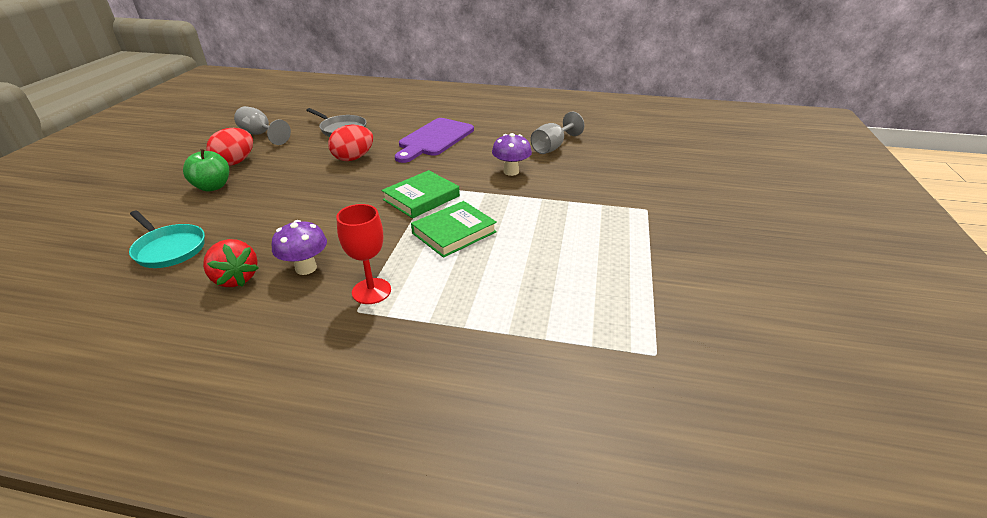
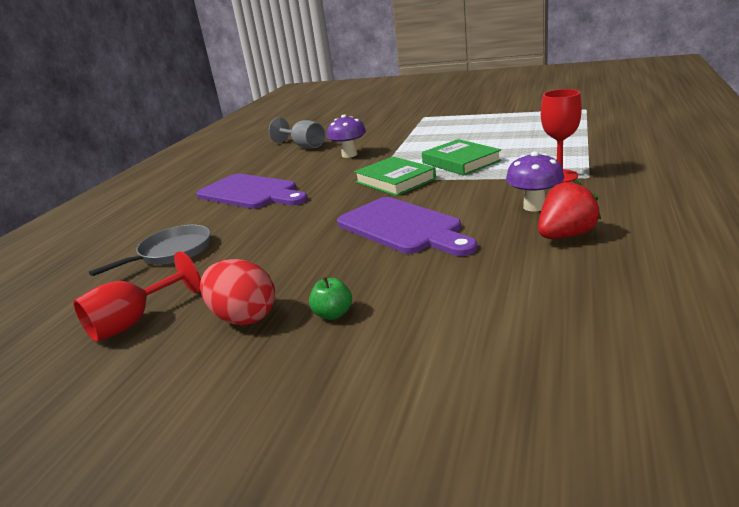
camera: 80 degrees left, 10 degrees down
turquoise pan [129,210,205,268] -> none
green apple [183,149,229,191] -> green apple [309,277,352,320], size x0.61
grey goblet [234,106,291,145] -> red goblet [73,251,201,342]
red egg [328,125,373,161] -> none
none -> purple cutting board [337,197,477,256]

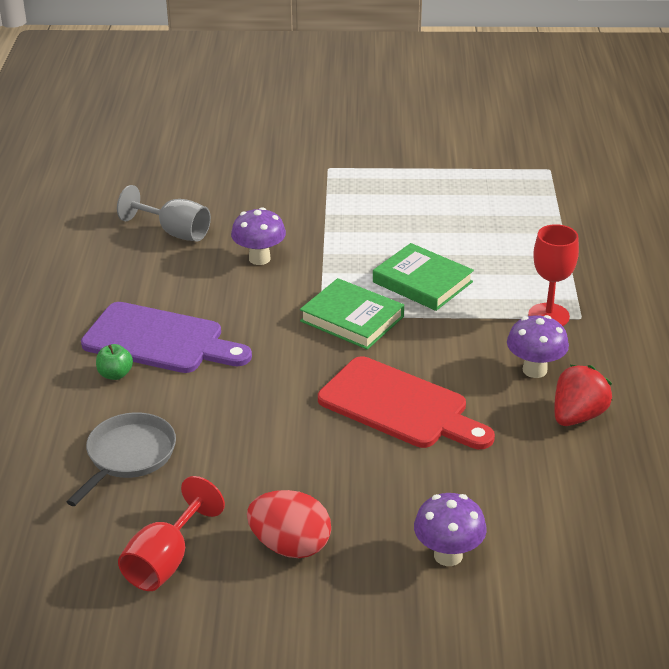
camera: 20 degrees left, 10 degrees up
green apple [309,277,352,320] -> green apple moved to [96,344,133,380]
purple cutting board [337,197,477,256] -> red cutting board [318,356,495,449]
none -> purple mushroom [414,493,487,566]

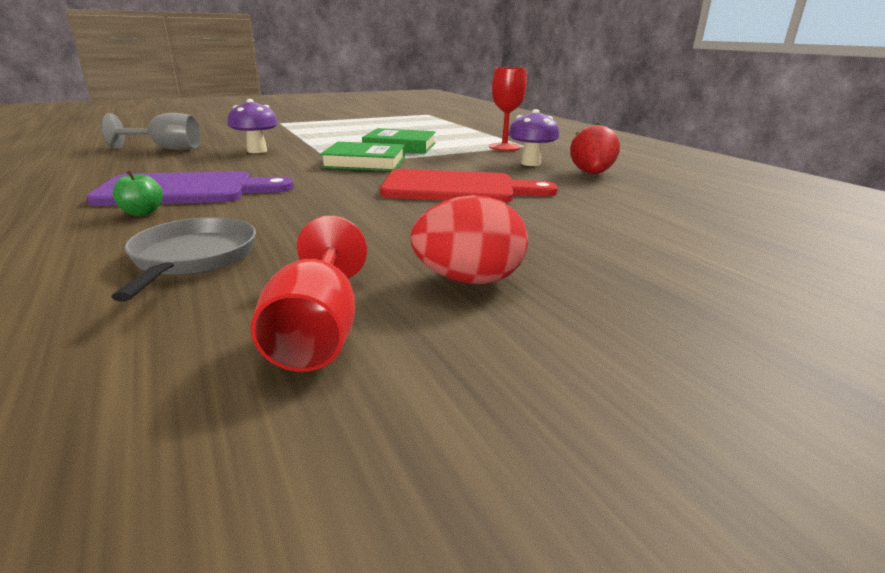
camera: 30 degrees left, 10 degrees down
purple mushroom [414,493,487,566] -> none

